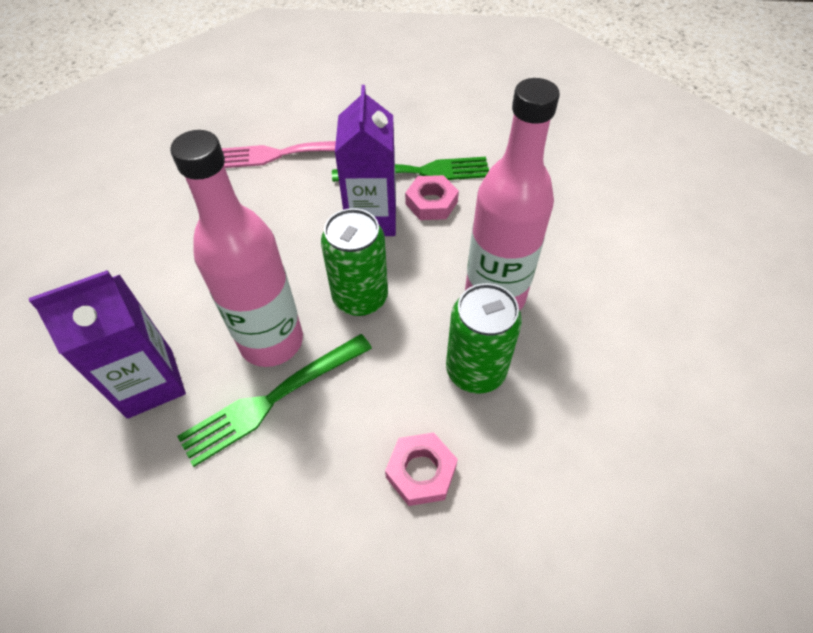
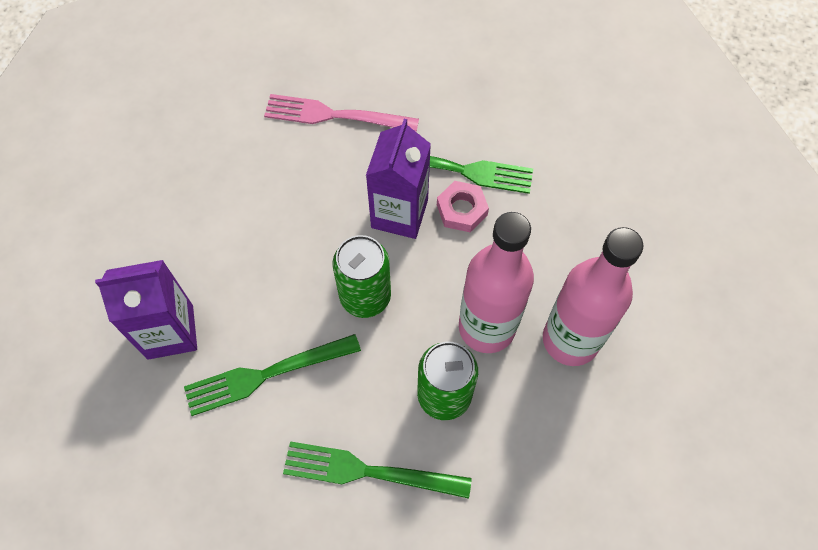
camera: 15 degrees right, 10 degrees up
pink bottle [170,130,303,367] -> pink bottle moved to [543,227,643,366]
pink nut [385,432,458,506] -> green fork [283,441,472,499]

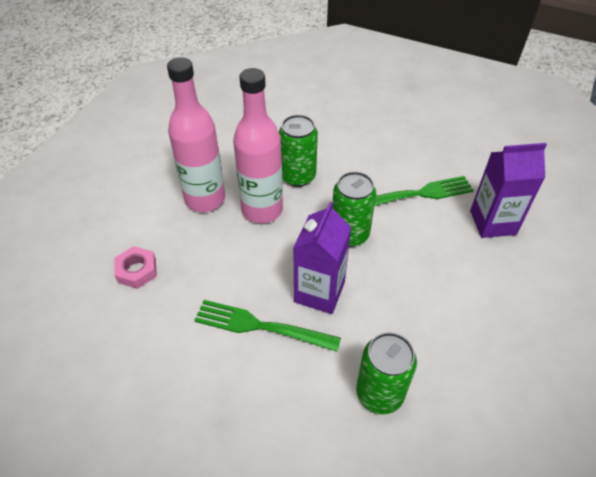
camera: 175 degrees left, 15 degrees down
pink fork [264,94,419,132] -> green can [356,332,417,414]
green fork [283,441,472,499] -> none
pink nut [437,181,489,232] -> pink nut moved to [114,246,157,289]

